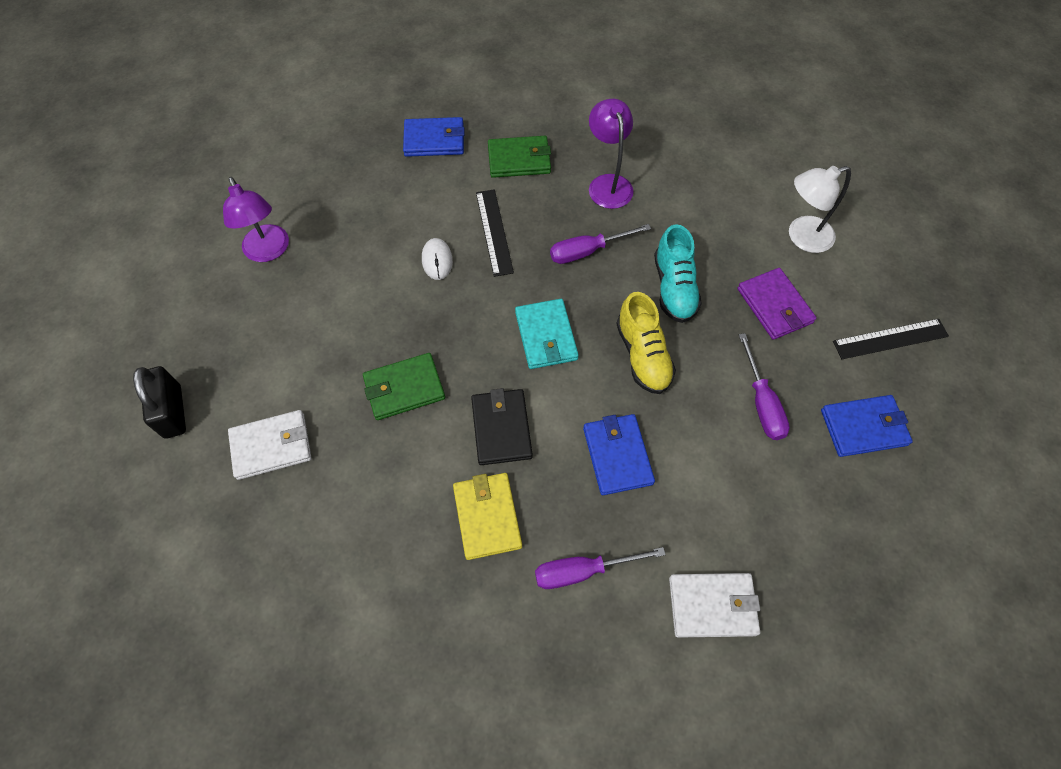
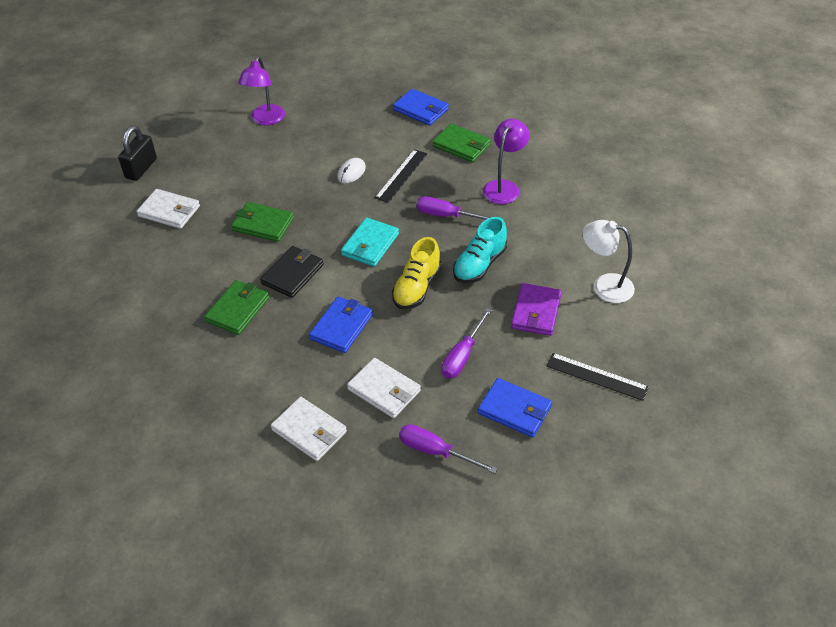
camera: 40 degrees right, 15 degrees down
yellow wallet [453,473,522,560] -> green wallet [204,280,269,335]
purple screwdriver [535,547,666,589] -> purple screwdriver moved to [399,424,498,474]
none -> white wallet [347,358,421,418]

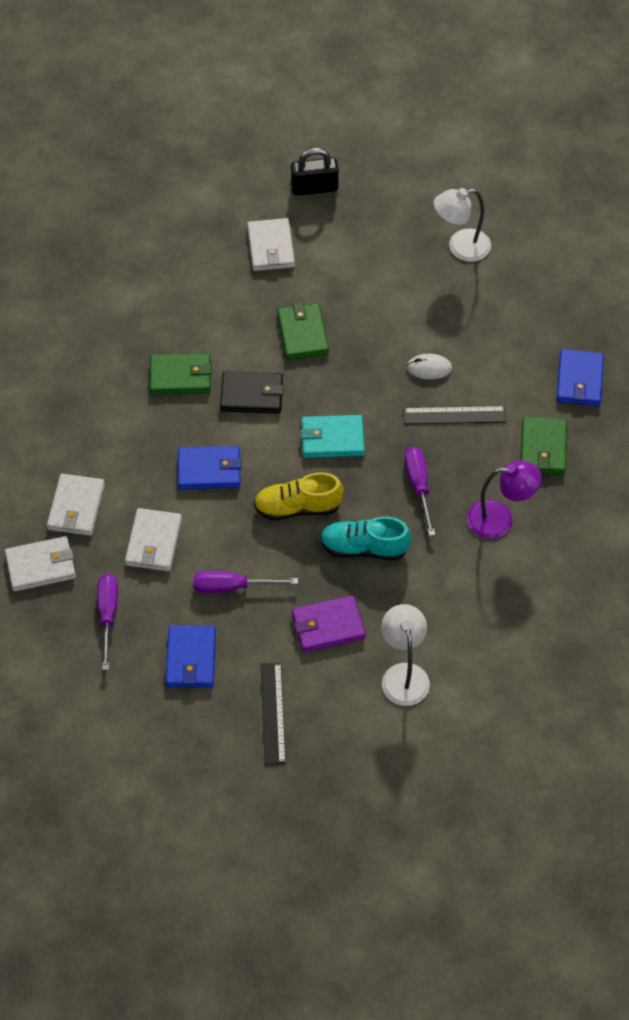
camera: 60 degrees right, 10 degrees up
purple lamp [238,57,285,125] -> white lamp [434,188,491,262]
none -> white wallet [5,536,76,591]

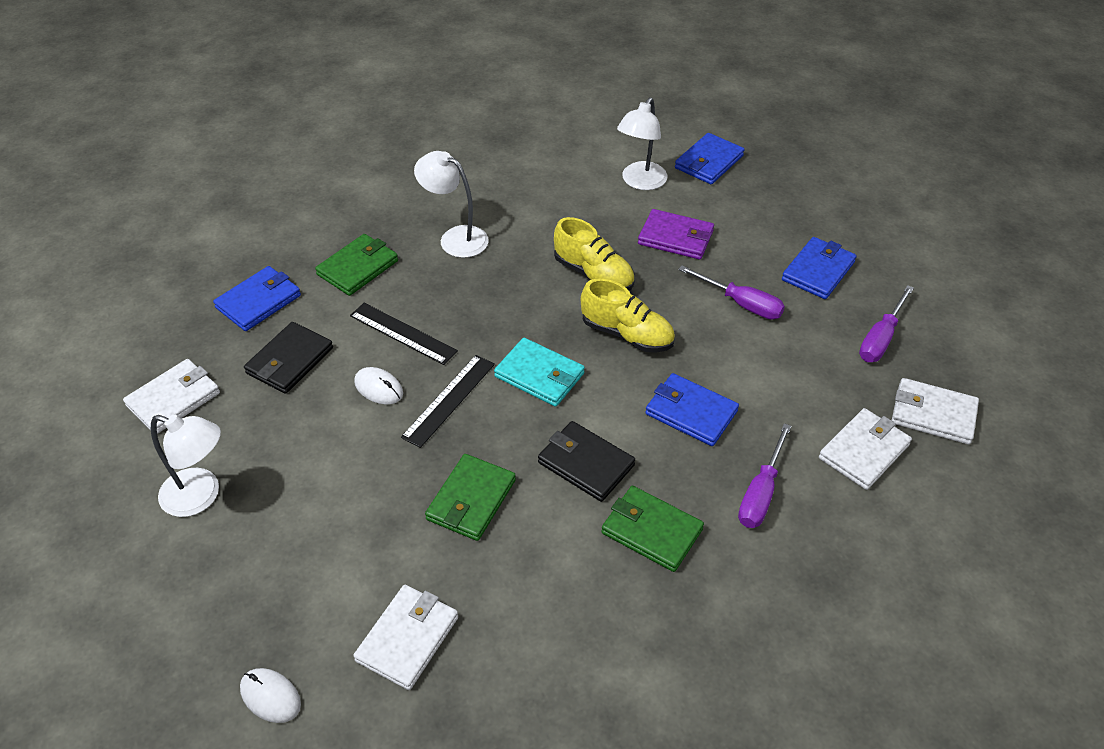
camera: 145 degrees left, 10 degrees down
white wallet [125,508,182,571] -> white wallet moved to [123,359,220,434]
black ruler [261,662,286,765] -> black ruler moved to [401,355,495,448]
black padlock [291,148,339,196] -> white mouse [240,668,301,723]
turquoise shoe [320,517,411,560] -> yellow shoe [554,217,634,291]
purple screwdriver [404,447,436,536] -> purple screwdriver moved to [738,423,791,528]
purple lamp [467,460,542,539] -> white lamp [414,151,489,258]
none -> black wallet [244,322,333,394]
none -> blue wallet [675,133,745,184]

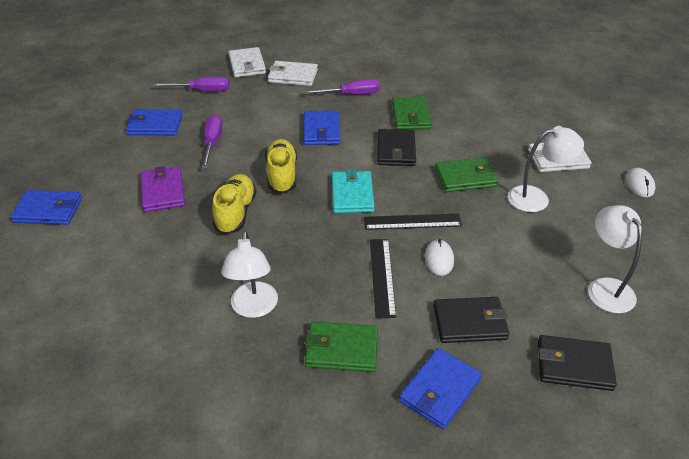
camera: 125 degrees left, 5 degrees down
white wallet [123,359,220,434] -> black wallet [538,335,617,391]
blue wallet [213,266,301,331] -> blue wallet turned 60 degrees counterclockwise [399,348,482,429]
white lamp [617,97,667,190] -> white lamp moved to [508,126,584,212]

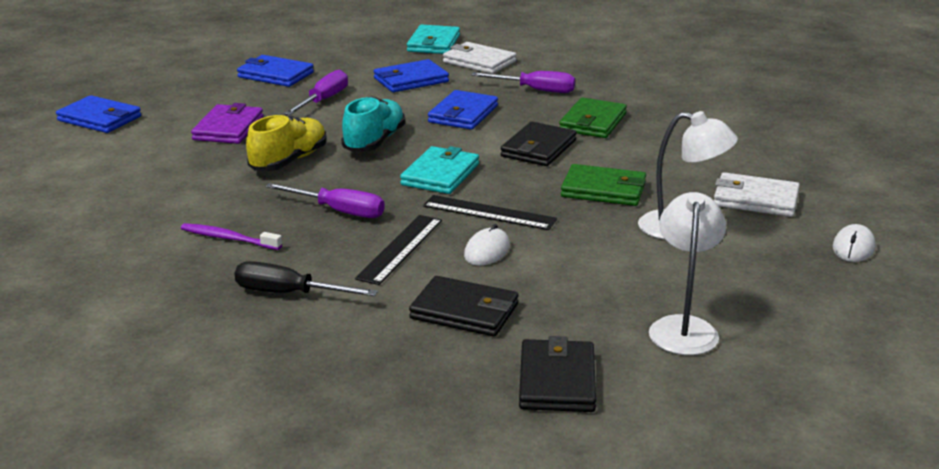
camera: 25 degrees right, 15 degrees down
purple screwdriver [153,77,229,91] -> purple screwdriver moved to [266,183,385,218]
white lamp [221,231,278,318] -> purple toothbrush [181,223,282,250]
white wallet [229,47,266,77] -> turquoise wallet [407,24,460,54]
yellow shoe [265,139,297,194] -> turquoise shoe [341,96,405,152]
green wallet [305,322,378,372] -> black screwdriver [234,261,378,296]
blue wallet [399,348,482,429] -> blue wallet moved to [374,59,449,92]
black wallet [538,335,617,391] -> black wallet turned 60 degrees clockwise [519,336,596,412]

